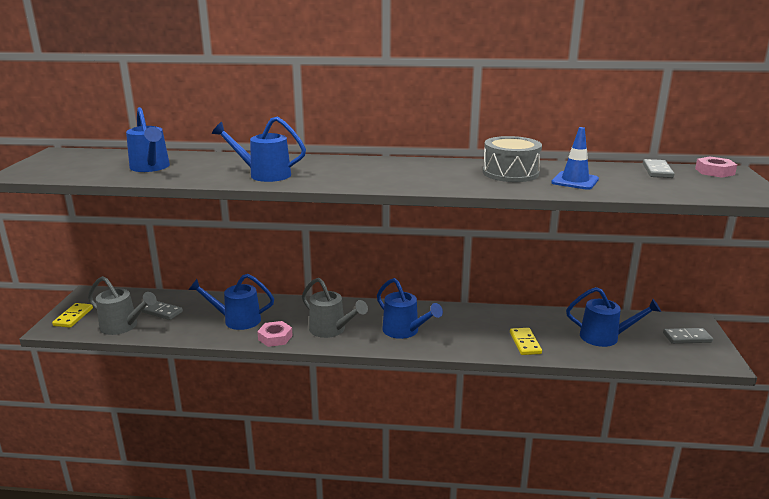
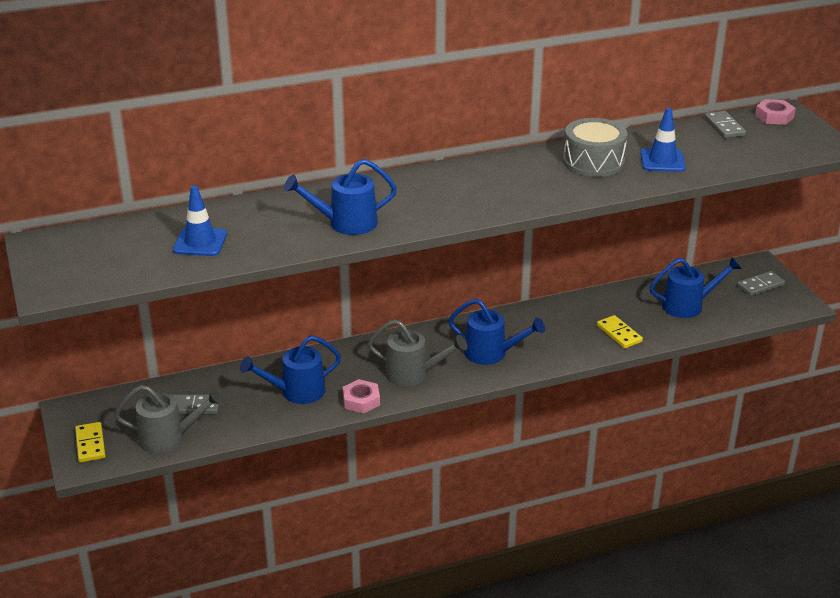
camera: 25 degrees left, 10 degrees up
blue watering can [126,107,170,172] -> blue traffic cone [173,185,227,256]

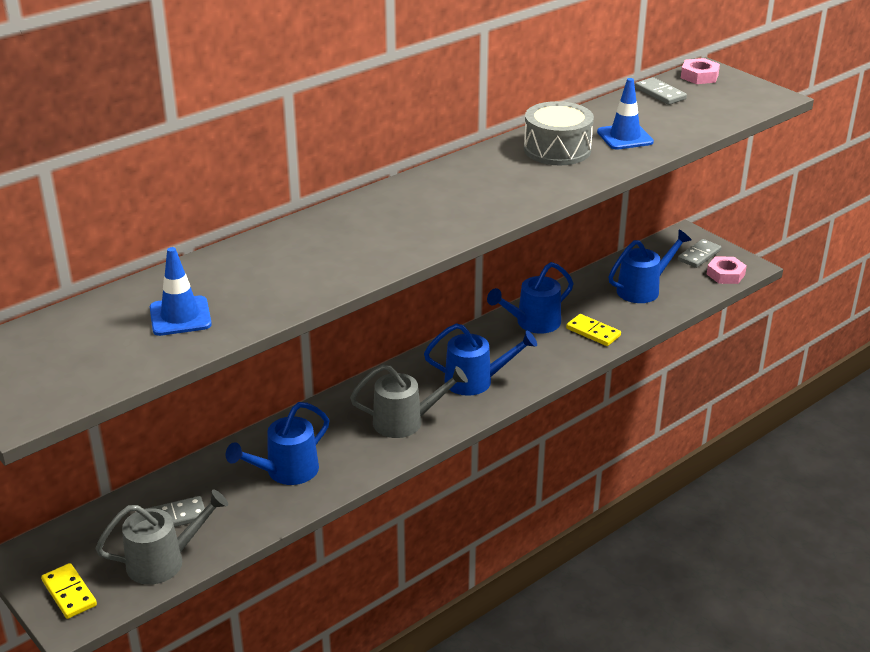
camera: 20 degrees left, 0 degrees up
blue watering can [284,159,397,235] -> blue watering can moved to [487,262,574,334]
pink nut [343,379,380,414] -> pink nut moved to [707,256,747,284]

